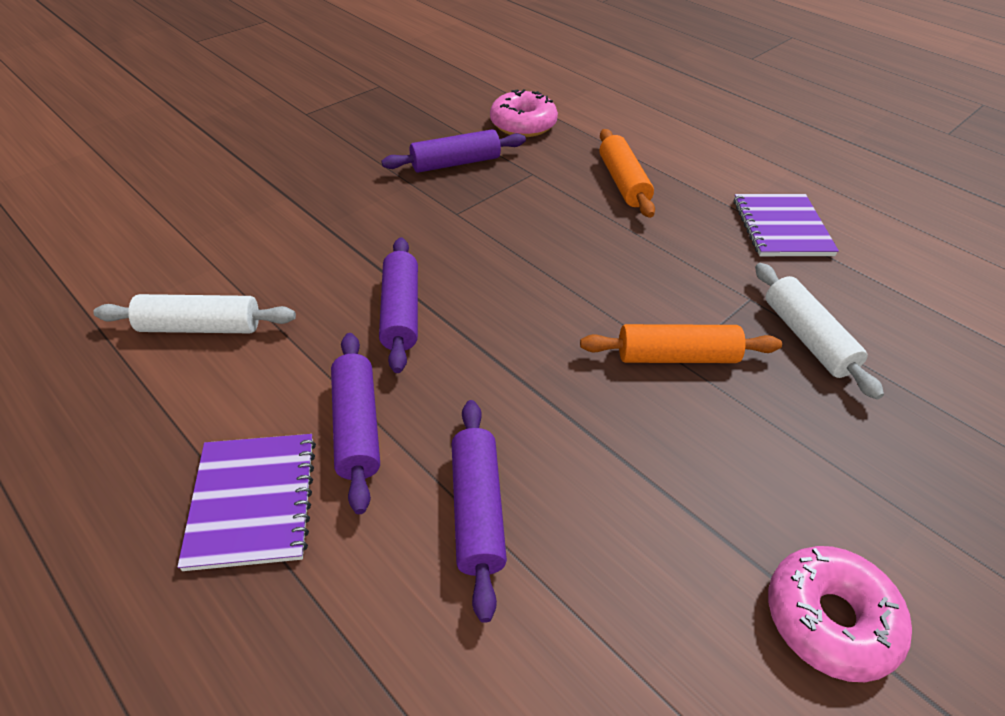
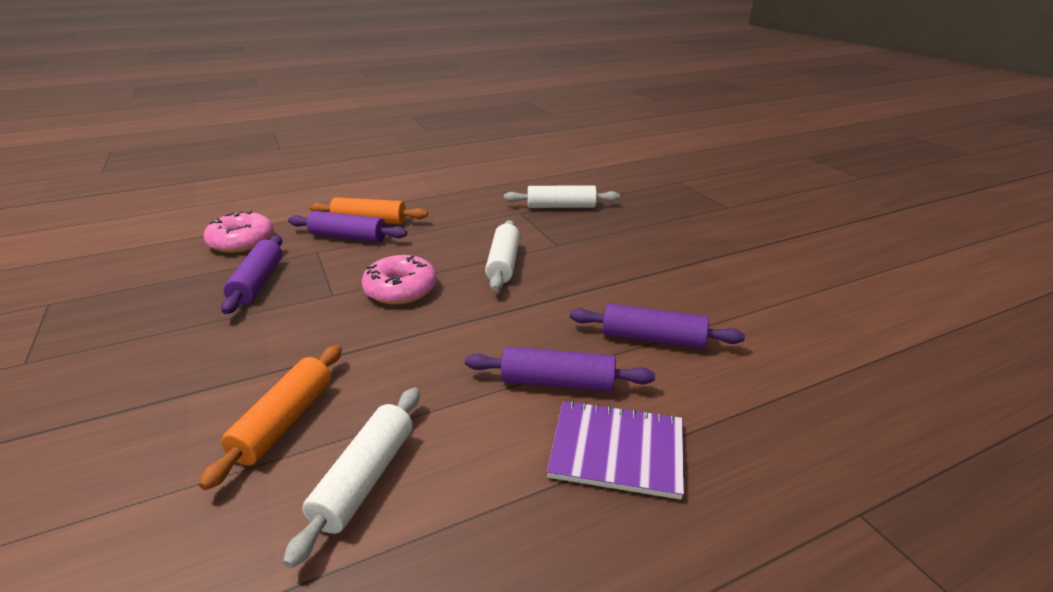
camera: 70 degrees left, 15 degrees down
purple rolling pin [379,237,418,373] -> purple rolling pin moved to [288,211,407,243]
orange rolling pin [580,324,782,363] -> orange rolling pin moved to [199,345,342,490]
purple notebook [734,194,839,256] -> none
pink donut [768,546,912,682] -> pink donut moved to [361,255,437,305]
none -> white rolling pin [485,220,520,291]

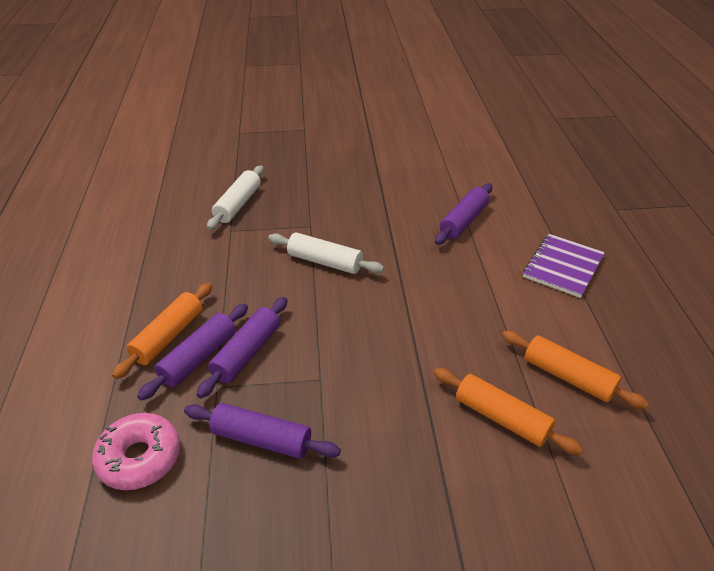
camera: 70 degrees left, 10 degrees up
white rolling pin [283,388,420,568] -> orange rolling pin [502,331,649,409]
pink donut [361,255,437,305] -> none
purple rolling pin [465,347,655,392] -> purple rolling pin moved to [196,297,288,398]

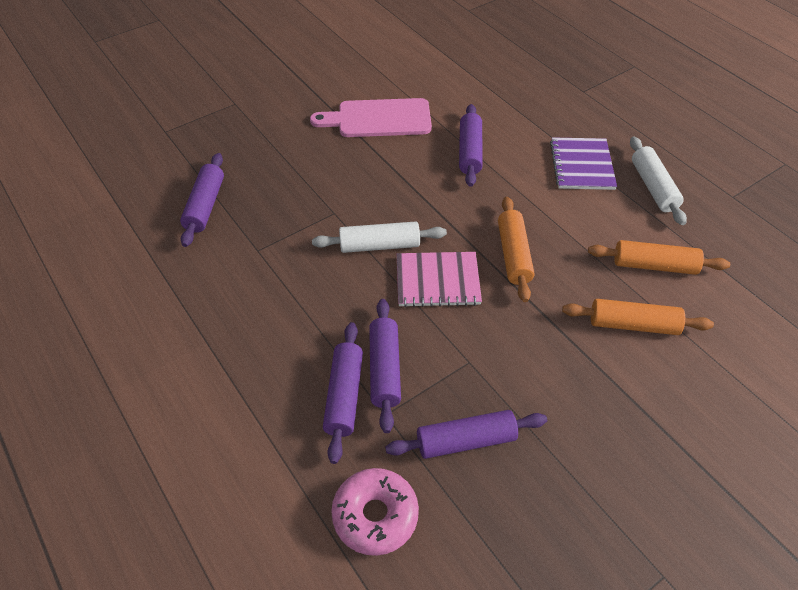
camera: 30 degrees left, 10 degrees up
orange rolling pin [112,283,212,379] -> orange rolling pin moved to [498,197,534,302]
white rolling pin [207,166,264,230] -> white rolling pin moved to [630,137,687,225]
none -> purple rolling pin [180,153,224,247]
none -> pink cutting board [310,98,432,137]
none -> pink notebook [397,252,482,307]

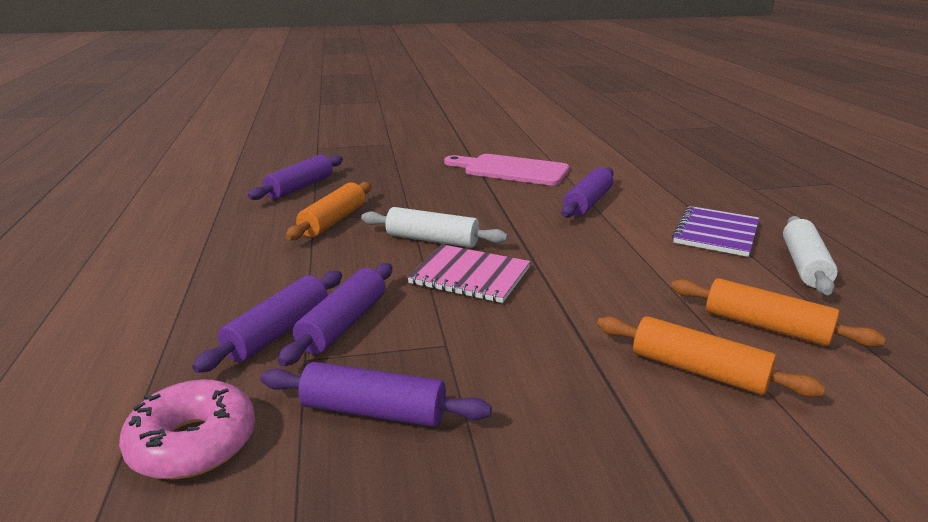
camera: 25 degrees right, 25 degrees down
orange rolling pin [498,197,534,302] -> orange rolling pin moved to [285,182,371,240]

